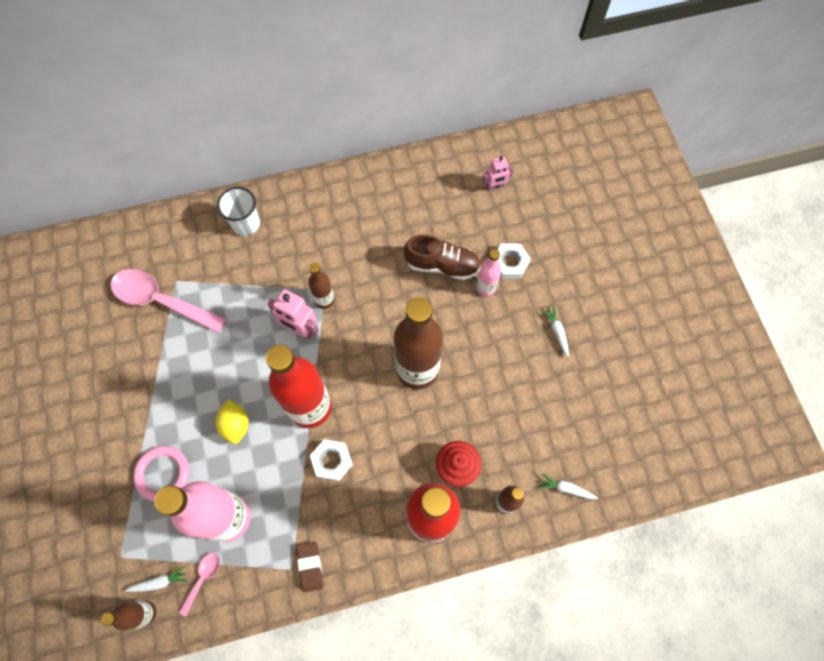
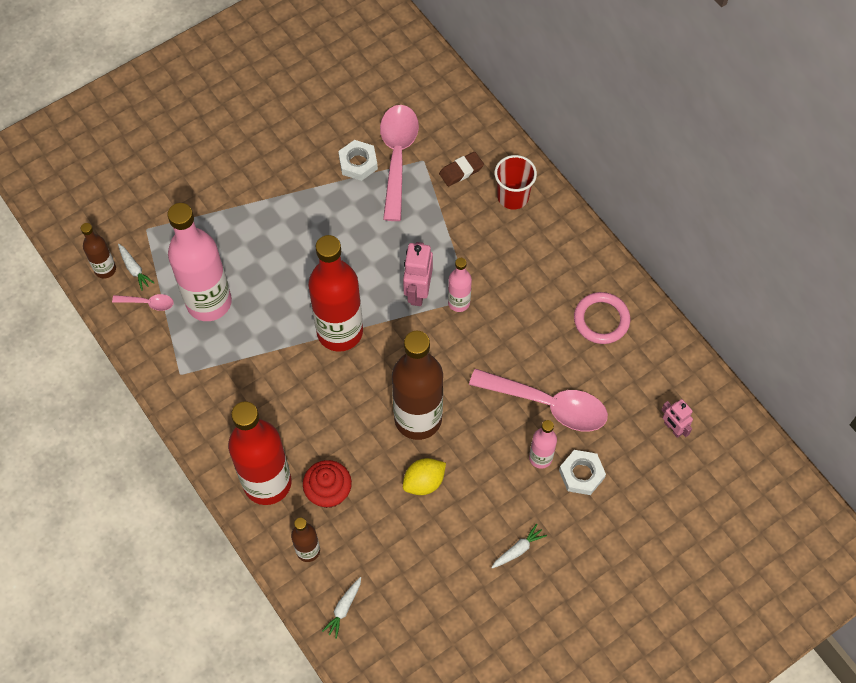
camera: 70 degrees right, 5 degrees down
pink ring [133,446,189,501] -> pink ring moved to [574,292,630,344]
yellow lemon [215,399,249,444] -> yellow lemon moved to [403,458,446,495]
white cup [217,187,260,236] -> red cup [495,155,537,210]
brown eraser [297,542,323,592] -> brown eraser moved to [439,152,484,186]
brown bottle [308,263,335,309] -> pink bottle [448,258,472,312]
white nut [310,439,353,481] -> white nut moved to [338,140,378,181]
brown shoe [404,235,481,280] -> pink spoon [469,369,608,432]
white carrot [538,473,598,499] -> white carrot turned 150 degrees counterclockwise [322,577,361,639]

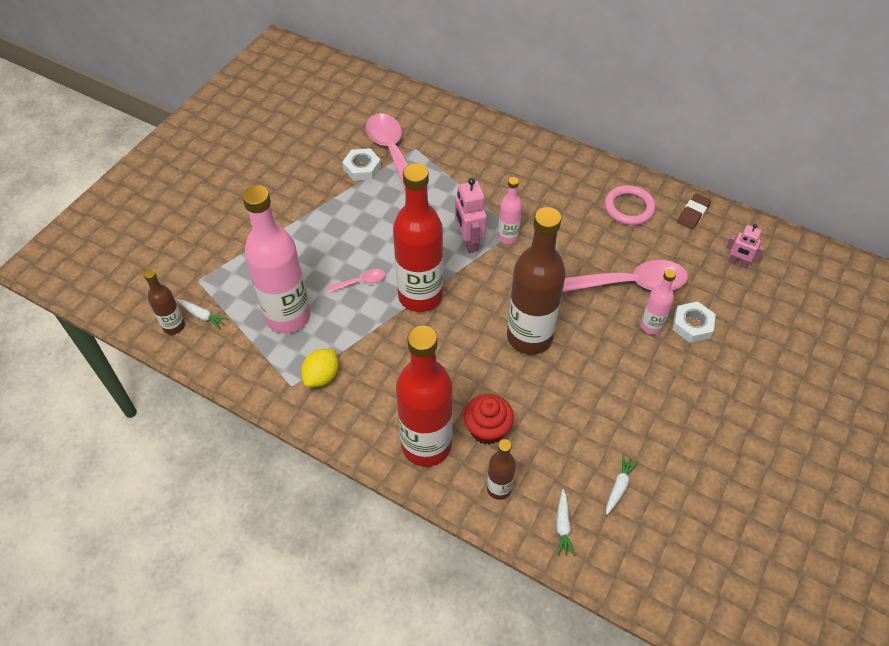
camera: 25 degrees left, 10 degrees down
pink spoon [112,294,174,311] -> pink spoon moved to [327,269,385,293]
yellow lemon [403,458,446,495] -> yellow lemon moved to [301,349,339,387]
brown eraser [439,152,484,186] -> brown eraser moved to [677,193,711,229]
white carrot [491,524,547,568] -> white carrot moved to [606,455,639,515]
red cup [495,155,537,210] -> none

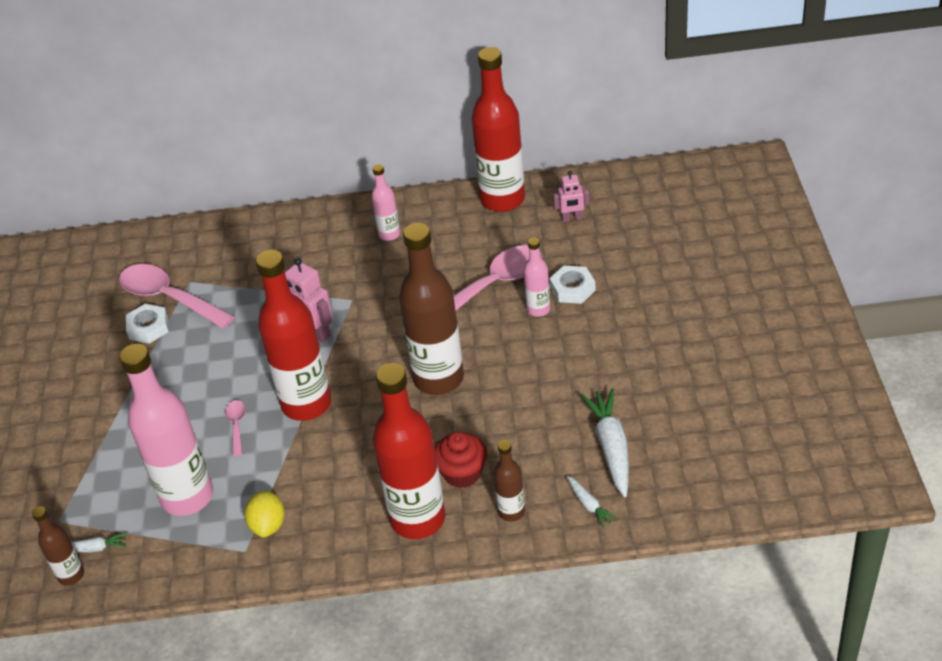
camera: 30 degrees left, 10 degrees down
pink spoon [327,269,385,293] -> pink spoon turned 45 degrees counterclockwise [225,400,246,456]
pink bottle [498,177,522,244] -> pink bottle moved to [372,164,400,241]
pink ring [605,185,656,225] -> none
white carrot [606,455,639,515] -> white carrot [581,388,629,497], size x1.95
brown eraser [677,193,711,229] -> red bottle [472,47,525,212]

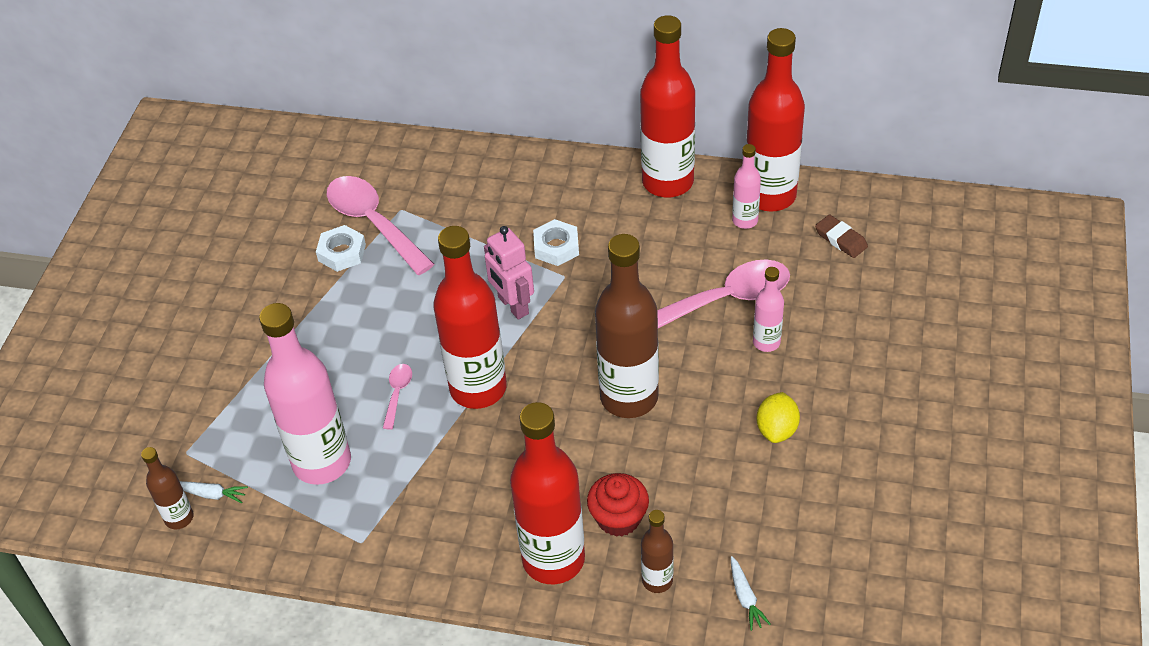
camera: 15 degrees right, 5 degrees up
yellow lemon [244,490,285,538] -> yellow lemon moved to [756,392,800,443]
pink bottle [372,164,400,241] -> pink bottle moved to [732,144,761,229]
white nut [549,266,596,304] -> white nut moved to [533,219,579,266]
pink robot [553,171,590,222] -> brown eraser [815,214,868,258]
white carrot [581,388,629,497] -> none
none -> red bottle [640,15,695,198]

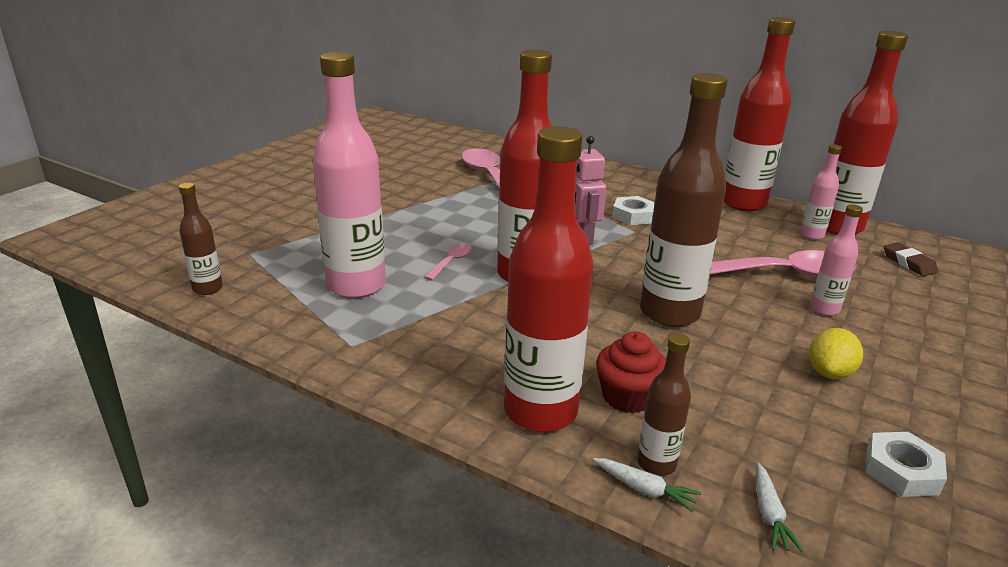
camera: 15 degrees right, 20 degrees down
white carrot [180,481,248,503] -> white carrot moved to [593,458,701,512]
white nut [316,225,366,272] -> white nut moved to [865,432,947,497]

